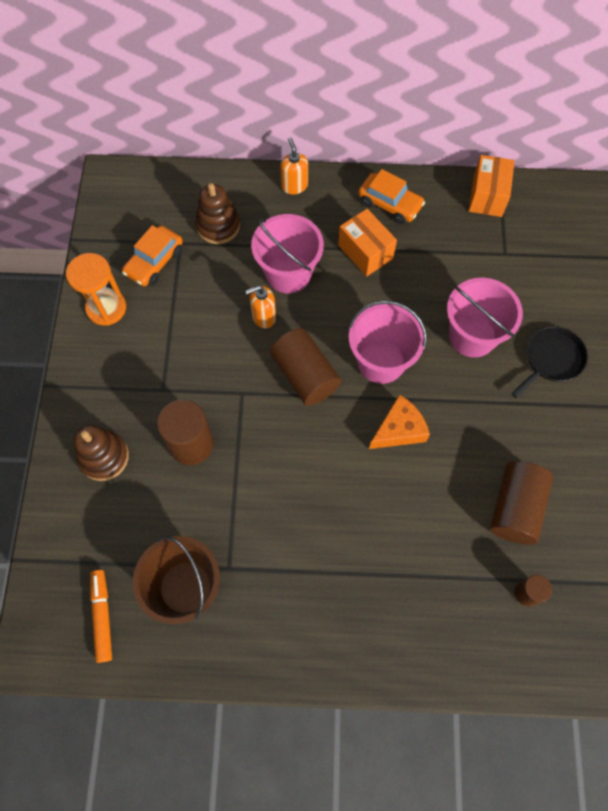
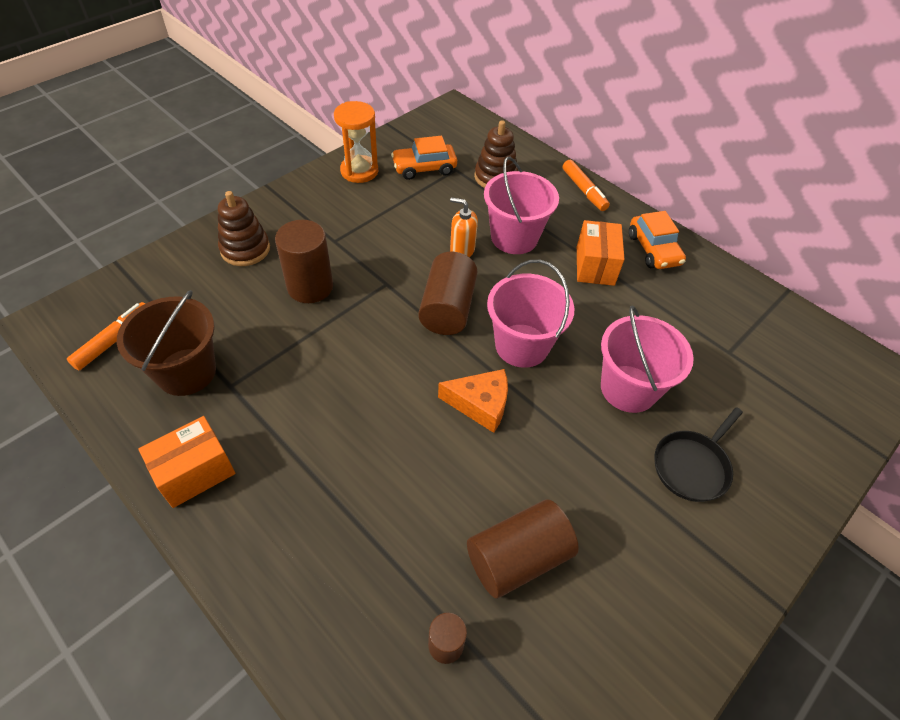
camera: 40 degrees right, 15 degrees down
orange soap dispenser [280,137,308,194] -> orange marker [563,160,610,211]
orange box [469,155,515,217] -> orange box moved to [138,416,235,508]
black pan [511,326,588,398] -> black pan turned 135 degrees clockwise [654,407,743,502]

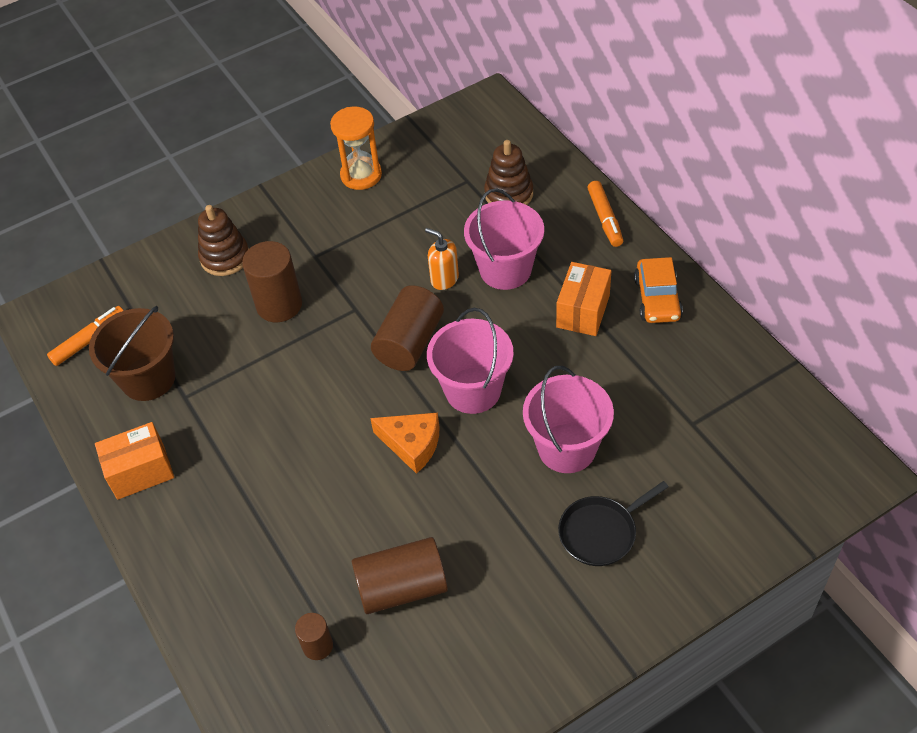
camera: 20 degrees right, 0 degrees up
orange car [391,136,457,180] -> none

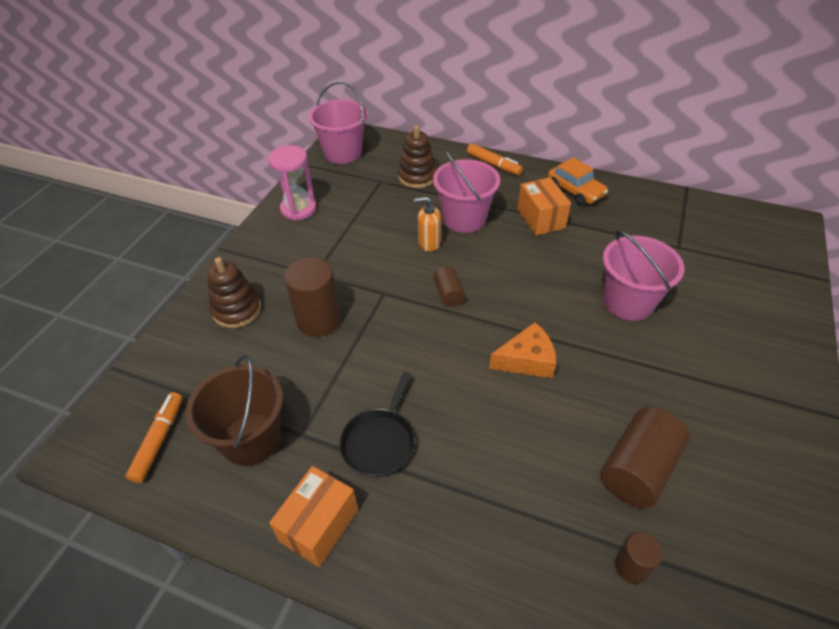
camera: 40 degrees left, 5 degrees down
orange hourglass [330,107,382,190] -> pink hourglass [268,145,317,221]
brown cylinder [371,285,444,371] -> brown cylinder [434,266,465,307], size x0.54
pink bucket [427,308,514,414] -> pink bucket moved to [309,81,367,164]
black pan [558,481,669,566] -> black pan moved to [340,371,415,477]

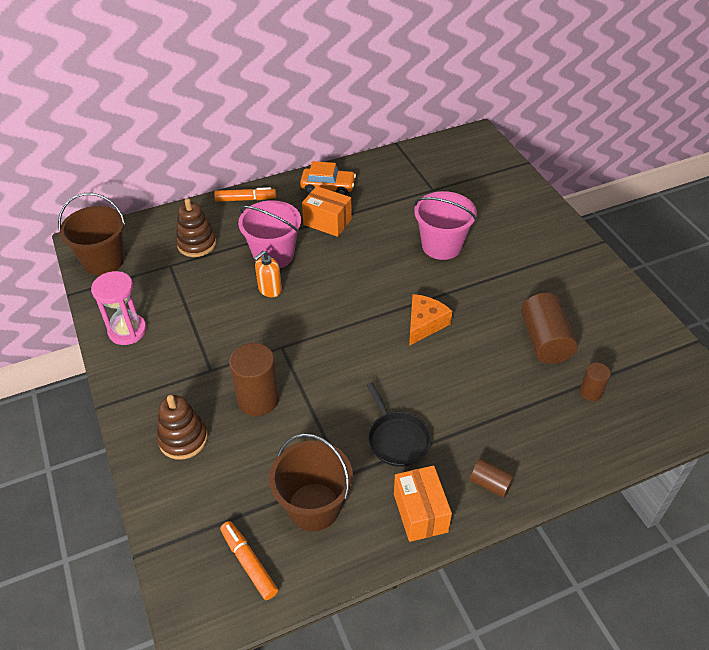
camera: 45 degrees left, 0 degrees up
pink bucket [309,81,367,164] -> brown bucket [58,193,125,275]
brown cylinder [434,266,465,307] -> brown cylinder moved to [470,458,515,498]

